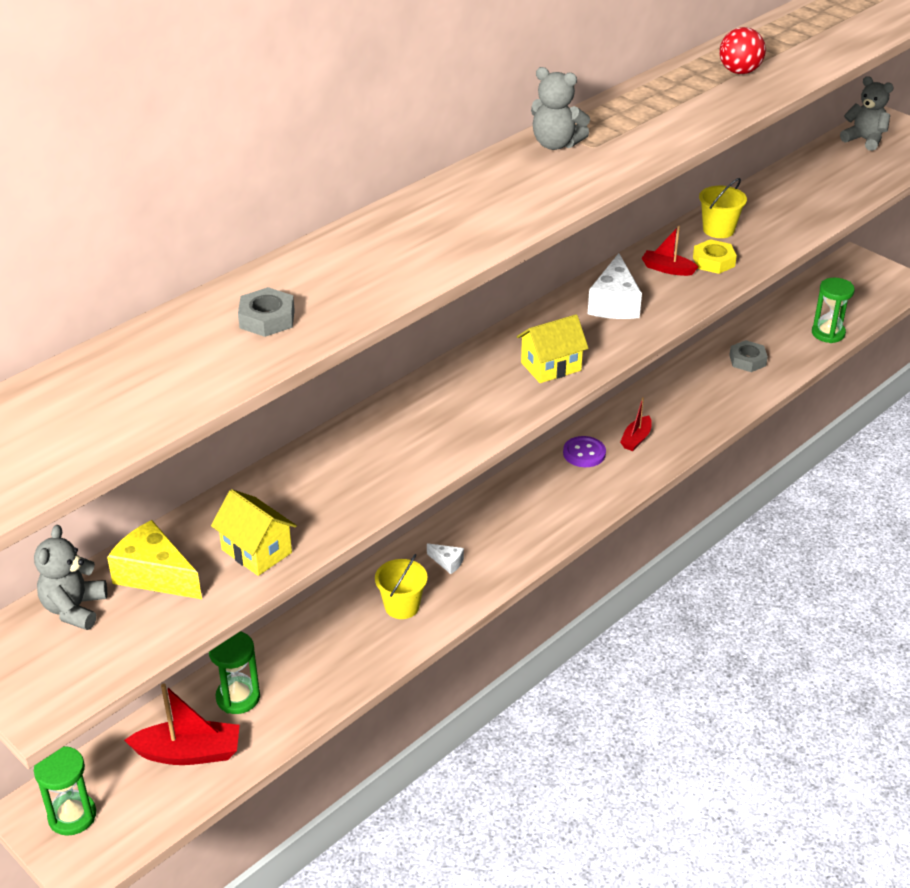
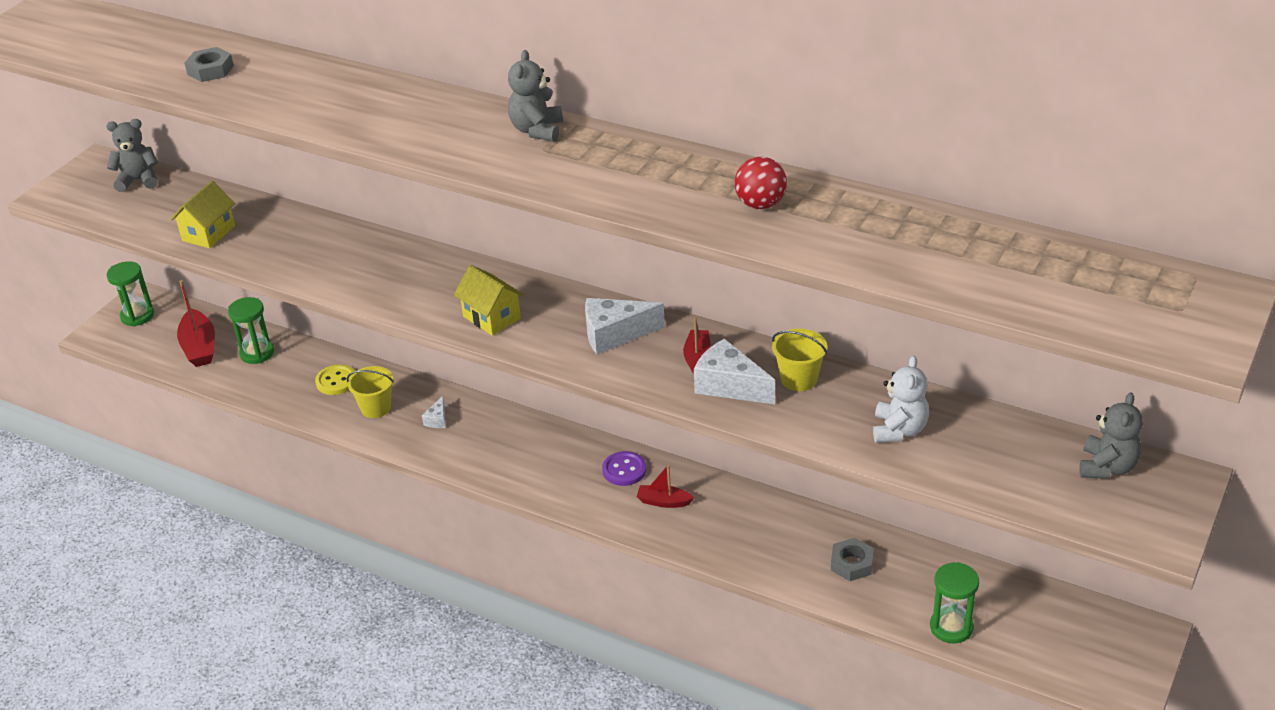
camera: 75 degrees right, 0 degrees up
yellow cheese [107,520,202,599] -> none
yellow nut [693,239,737,274] -> white cheese [694,338,775,404]
none -> yellow button [315,364,355,395]
none -> white teddy bear [873,356,929,443]

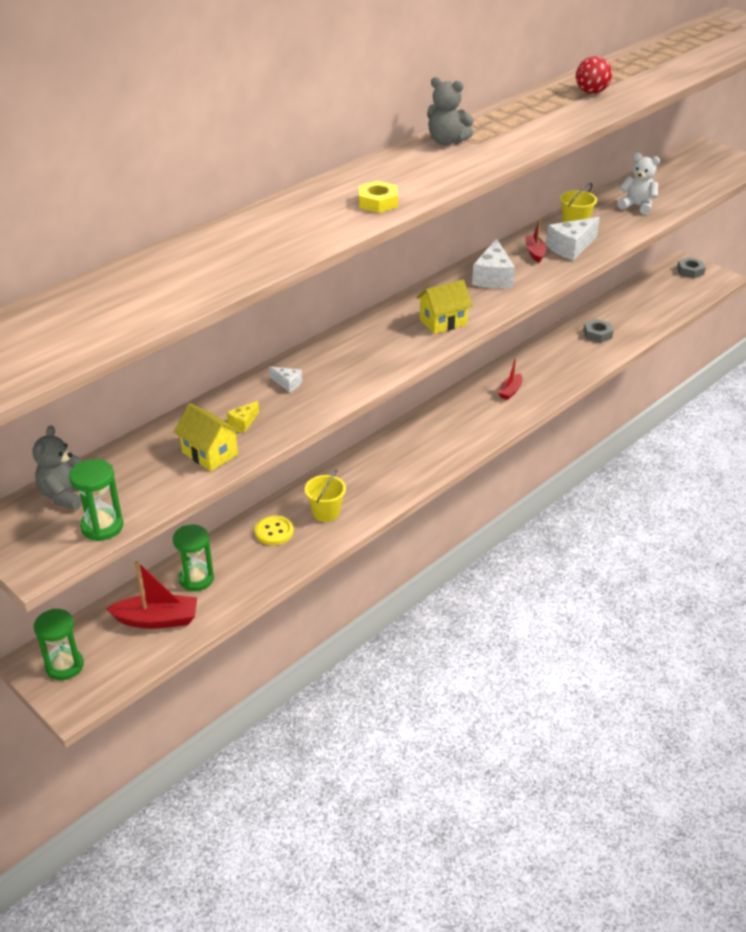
camera: 75 degrees left, 0 degrees up
grey nut [184,47,234,82] -> grey nut moved to [677,257,706,278]
white cheese [422,396,446,428] -> white cheese moved to [269,366,302,392]
purple button [602,451,647,486] -> none
red boat [683,317,711,374] -> red boat turned 60 degrees clockwise [525,218,546,263]
green hourglass [930,562,979,644] -> green hourglass moved to [69,459,124,541]
grey teddy bear [1079,392,1143,479] -> none
none -> yellow cheese [227,401,259,432]
none -> yellow nut [359,181,398,213]

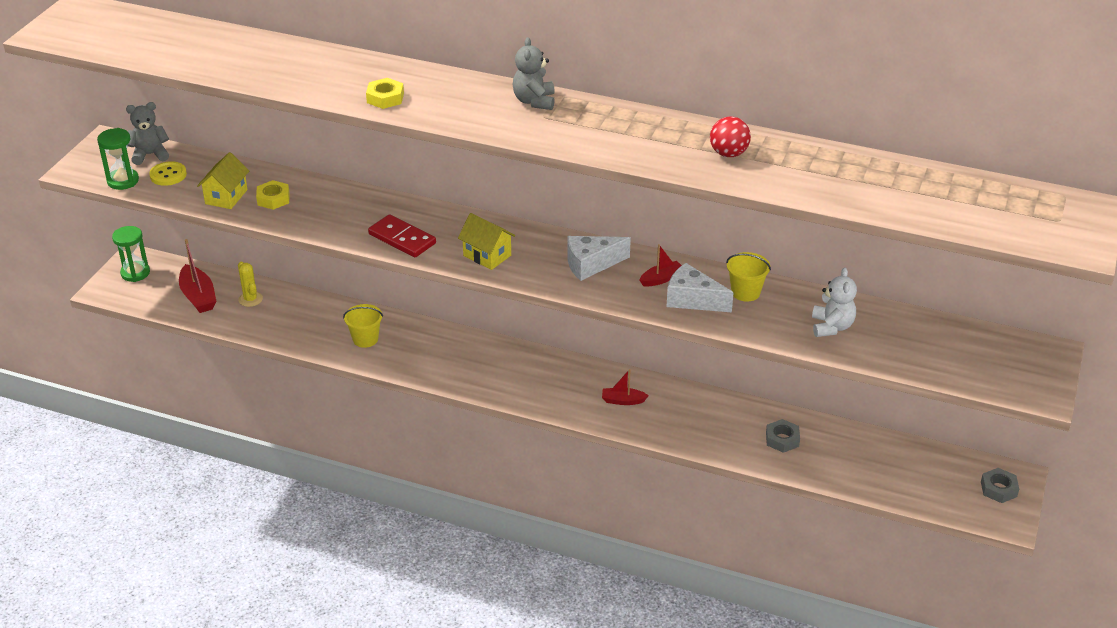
camera: 65 degrees right, 0 degrees up
green hourglass [173,525,214,591] -> yellow cactus [238,262,263,307]
yellow cheese [227,401,259,432] -> yellow nut [256,180,290,210]
yellow button [255,516,293,545] -> yellow button moved to [149,161,187,186]
white cheese [269,366,302,392] -> none
none -> red domino [368,214,436,257]

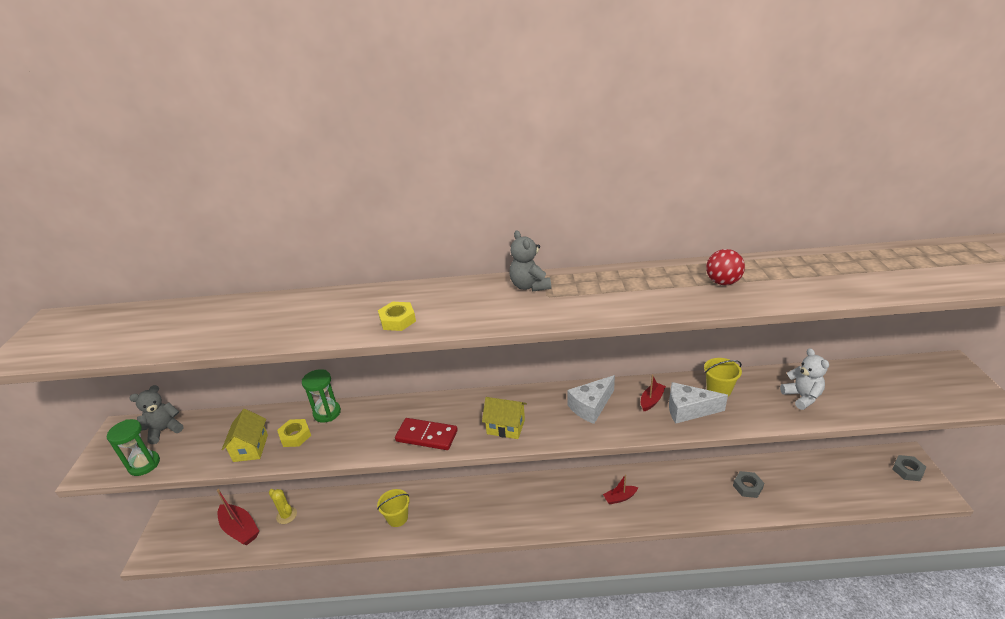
camera: 20 degrees left, 5 degrees down
green hourglass [112,226,150,282] -> green hourglass moved to [302,369,341,423]
yellow button [149,161,187,186] -> none

